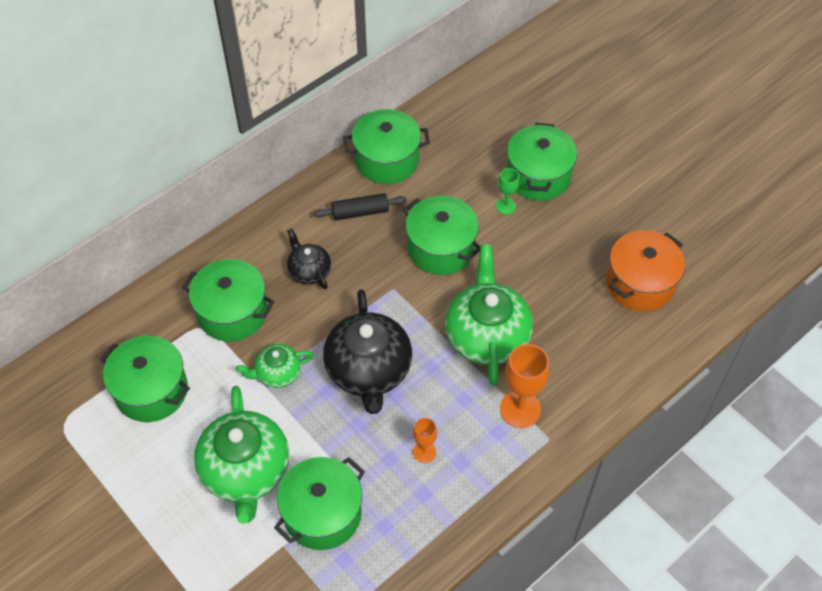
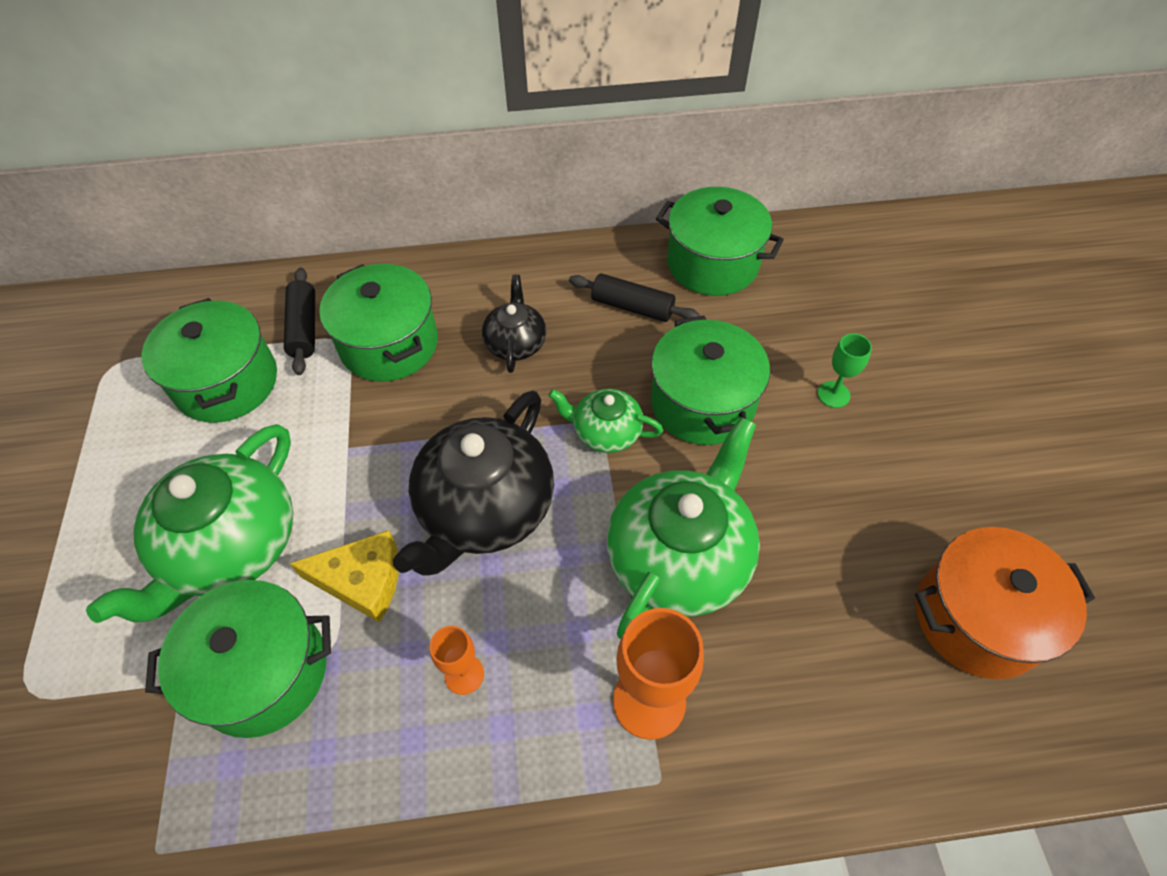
camera: 35 degrees right, 0 degrees up
green teapot [236,344,314,388] -> green teapot moved to [548,389,663,453]
green pot [507,123,577,201] -> none
none -> black rolling pin [284,267,315,375]
none -> yellow cheese [289,530,399,622]

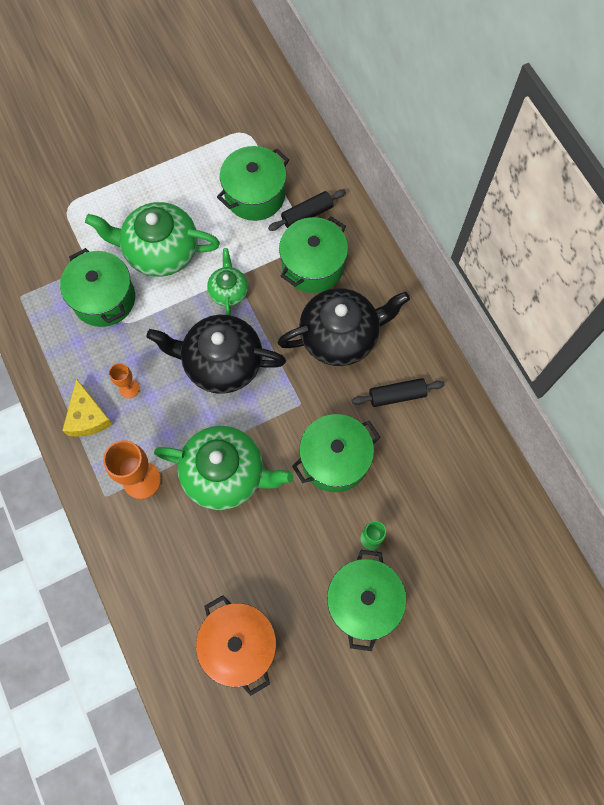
camera: 70 degrees right, 15 degrees up
yellow cheese [289,530,399,622] -> yellow cheese moved to [62,378,113,437]
black teapot [482,275,546,373] -> black teapot [277,288,410,366], size x1.90
green teapot [548,389,663,453] -> green teapot moved to [207,248,248,315]
black rolling pin [569,273,700,322] -> black rolling pin turned 75 degrees clockwise [352,378,445,407]
green pot [656,187,784,296] -> green pot moved to [327,550,406,651]

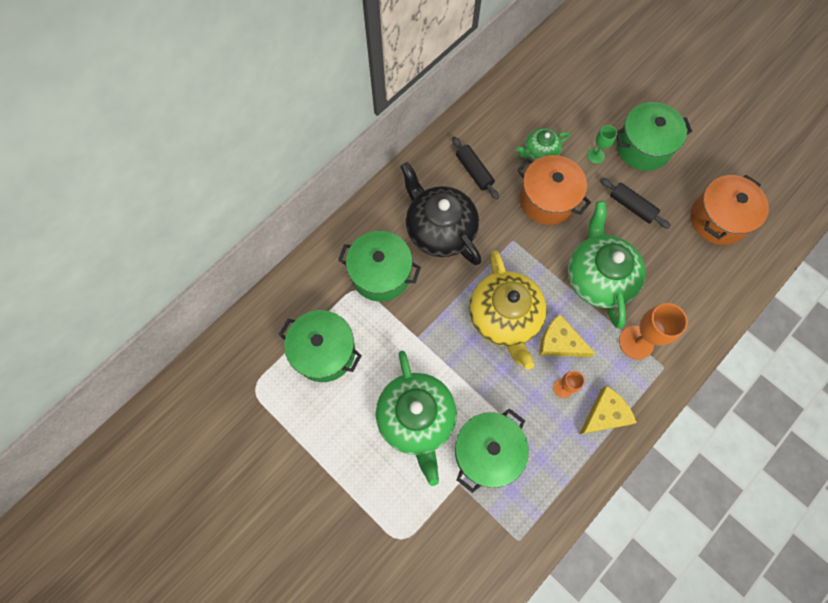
camera: 110 degrees left, 0 degrees up
black teapot [146,315,286,394] -> yellow teapot [469,251,547,370]
green teapot [207,248,248,315] -> green teapot moved to [516,128,570,161]
black rolling pin [268,190,346,231] -> black rolling pin moved to [600,178,671,229]
green pot [292,414,380,492] -> orange pot [517,155,591,225]
none -> yellow cheese [539,314,595,357]

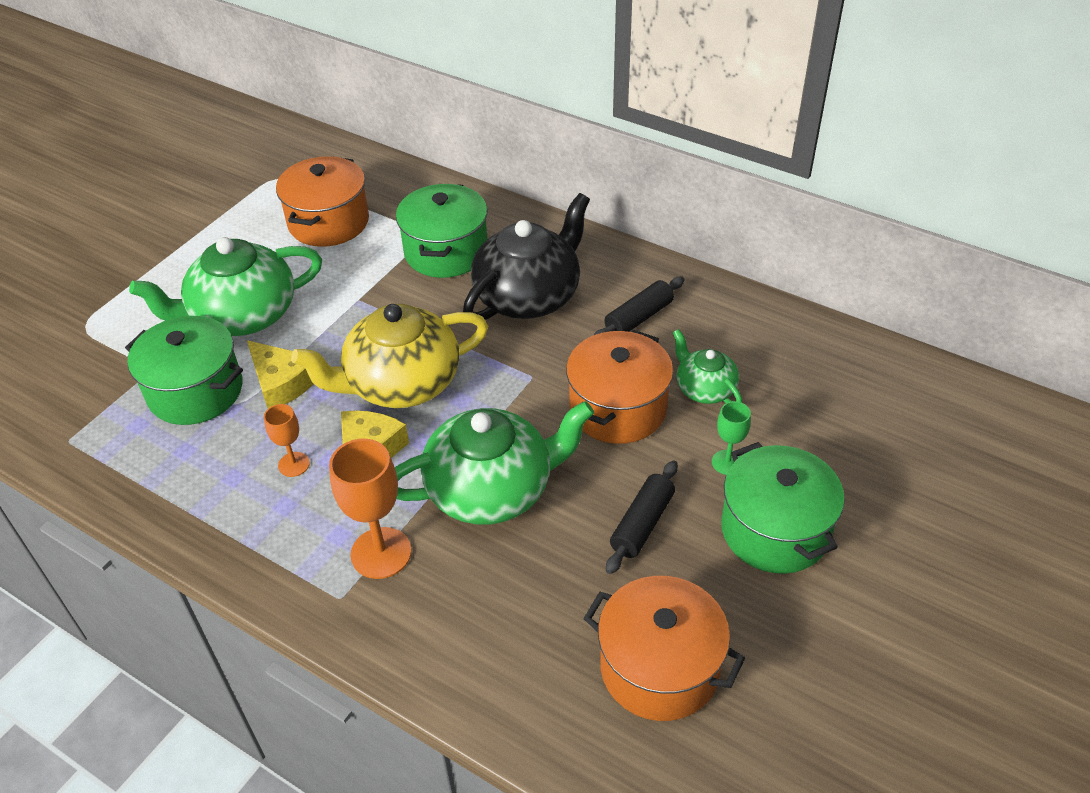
camera: 80 degrees right, 25 degrees down
green pot [279,310,362,382] -> orange pot [276,156,369,247]
yellow cheese [579,386,637,435] -> yellow cheese moved to [247,340,314,409]

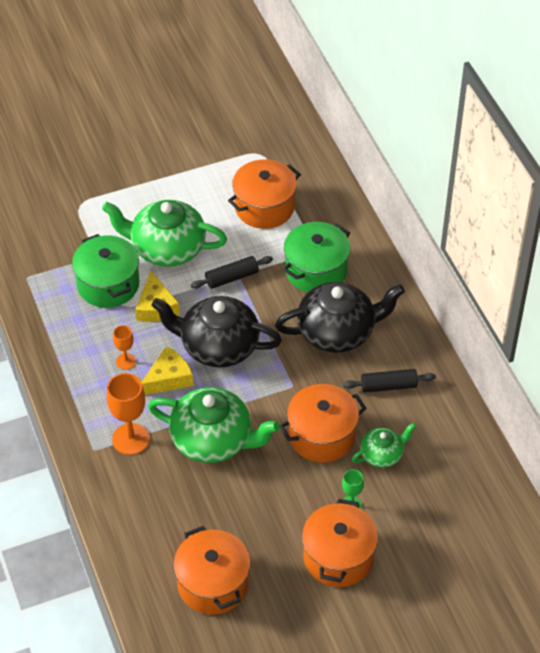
camera: 35 degrees right, 5 degrees up
yellow teapot [291,304,488,408] -> black teapot [151,296,282,368]
black rolling pin [606,460,678,574] -> black rolling pin moved to [191,256,273,289]
green teapot [673,329,742,404] -> green teapot turned 60 degrees clockwise [352,423,416,468]
green pot [721,442,845,574] -> orange pot [302,499,378,587]

